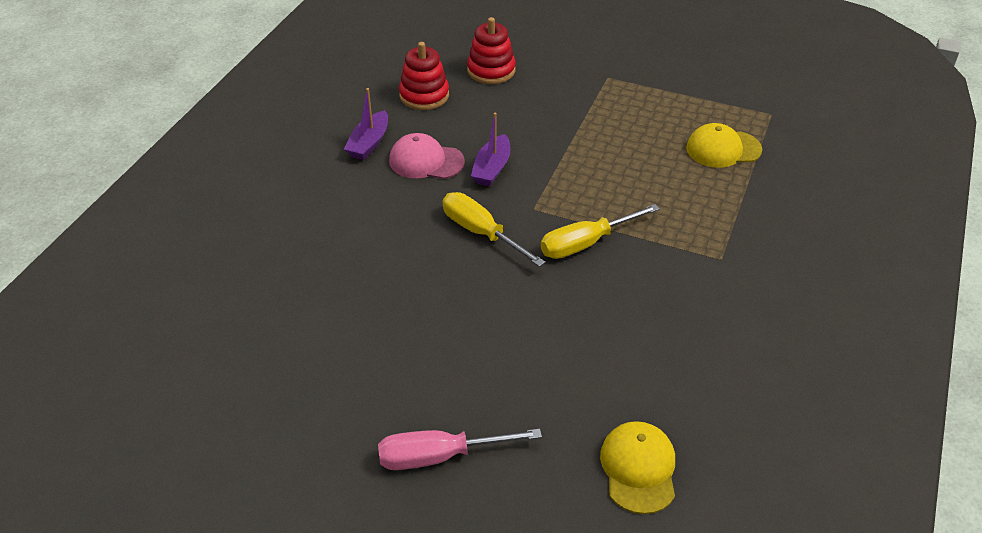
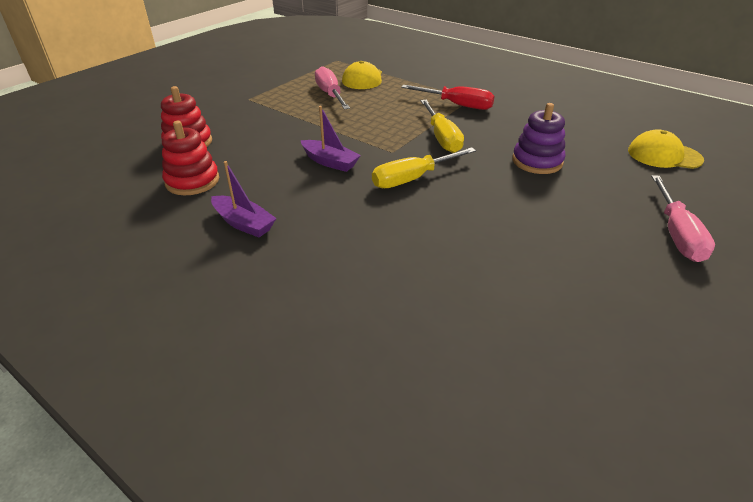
camera: 75 degrees left, 5 degrees down
pink cap [389,133,465,179] -> none
none -> pink screwdriver [315,66,350,109]
none -> red screwdriver [401,85,495,110]
none -> purple stacking toy [512,103,566,174]

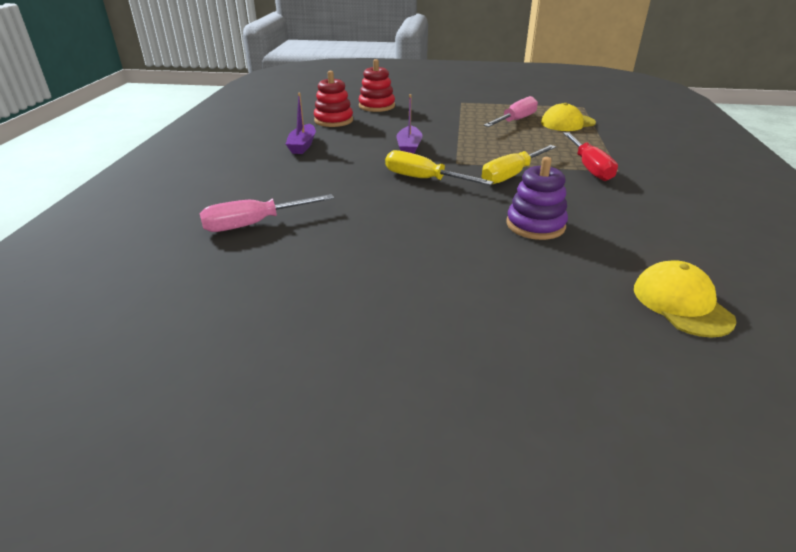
camera: 60 degrees right, 5 degrees down
pink screwdriver [651,175,715,262] -> pink screwdriver moved to [200,194,334,232]

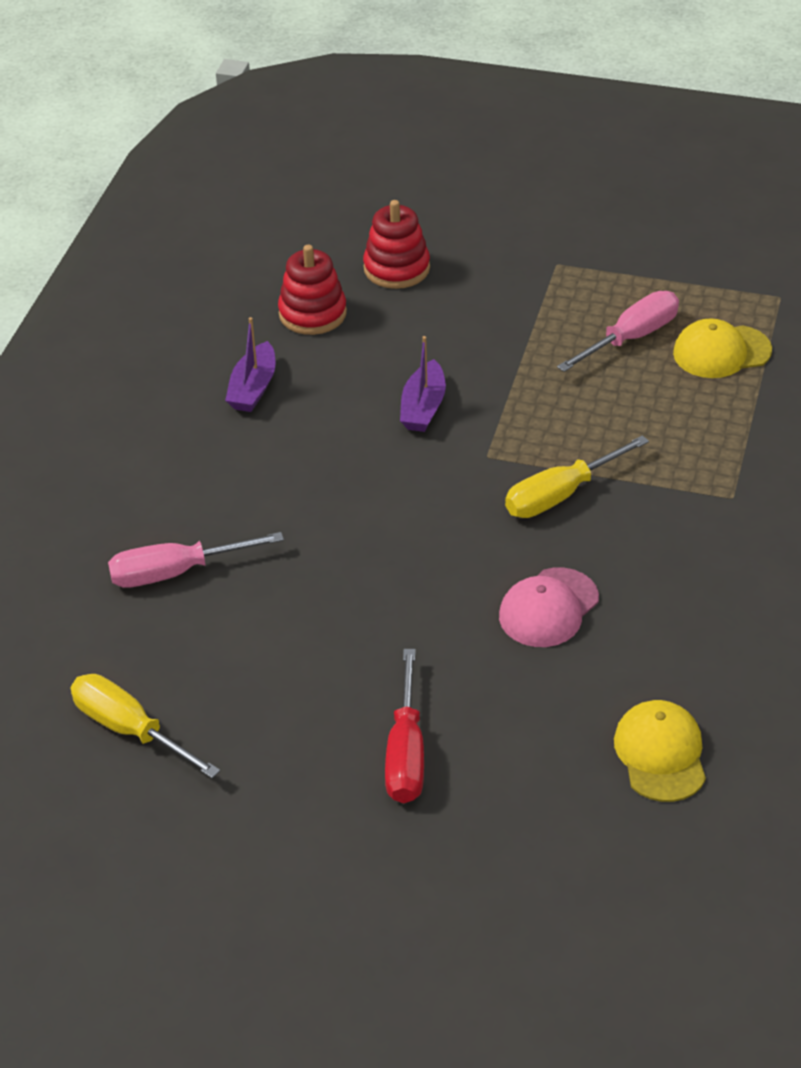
camera: 10 degrees right, 10 degrees up
yellow screwdriver [385,150,493,185] -> yellow screwdriver moved to [70,674,220,778]
purple stacking toy [506,157,568,240] -> pink cap [499,568,599,647]
red screwdriver [563,132,618,181] -> red screwdriver moved to [385,649,424,803]

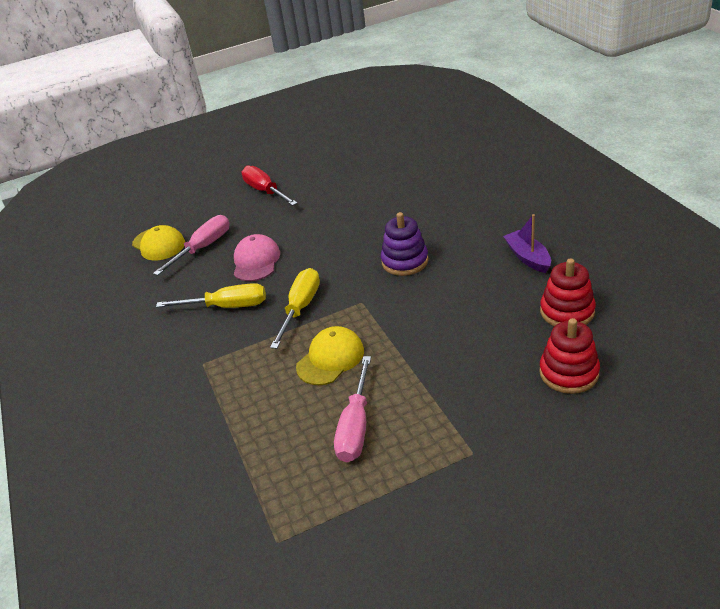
camera: 145 degrees right, 5 degrees down
yellow screwdriver [70,674,220,778] -> yellow screwdriver moved to [156,283,266,308]
pink screwdriver [108,532,284,588] -> pink screwdriver moved to [153,215,229,276]
purple boat [400,336,446,432] -> none
yellow cap [673,318,772,378] -> yellow cap moved to [296,326,364,385]
none -> purple stacking toy [381,212,429,276]

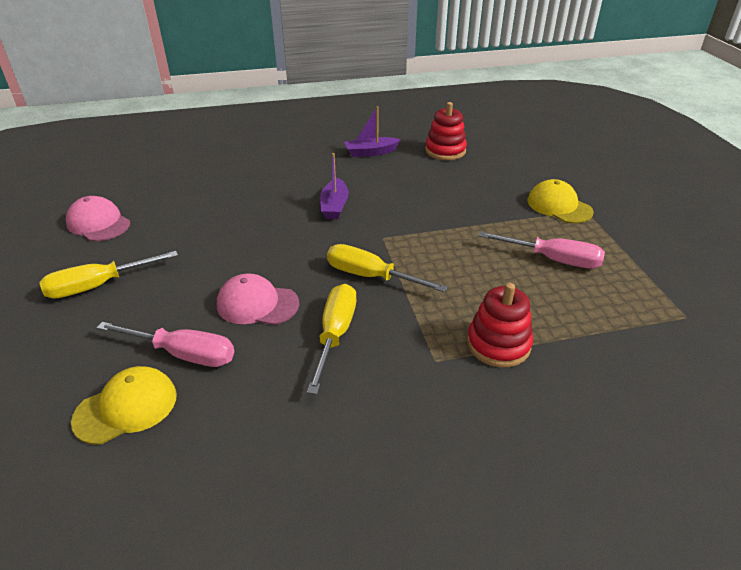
camera: 85 degrees left, 0 degrees up
pink screwdriver [153,215,229,276] -> pink screwdriver turned 150 degrees clockwise [97,322,234,367]
red screwdriver [241,165,297,206] -> yellow screwdriver [39,251,178,299]
yellow cap [296,326,364,385] -> yellow cap moved to [528,179,594,223]
purple stacking toy [381,212,429,276] -> purple boat [320,153,349,219]
red stacking toy [539,318,600,394] -> red stacking toy moved to [467,283,533,368]
none -> pink cap [66,196,130,241]

